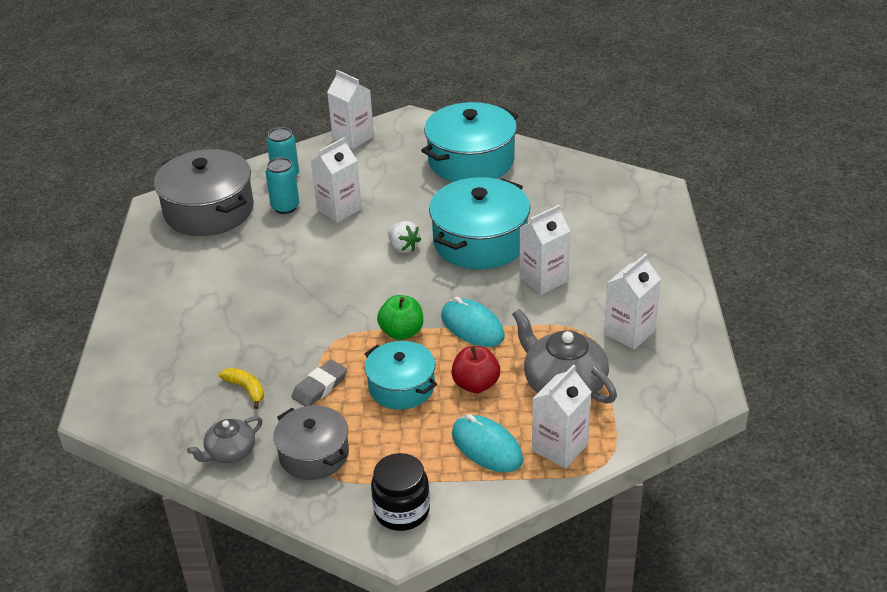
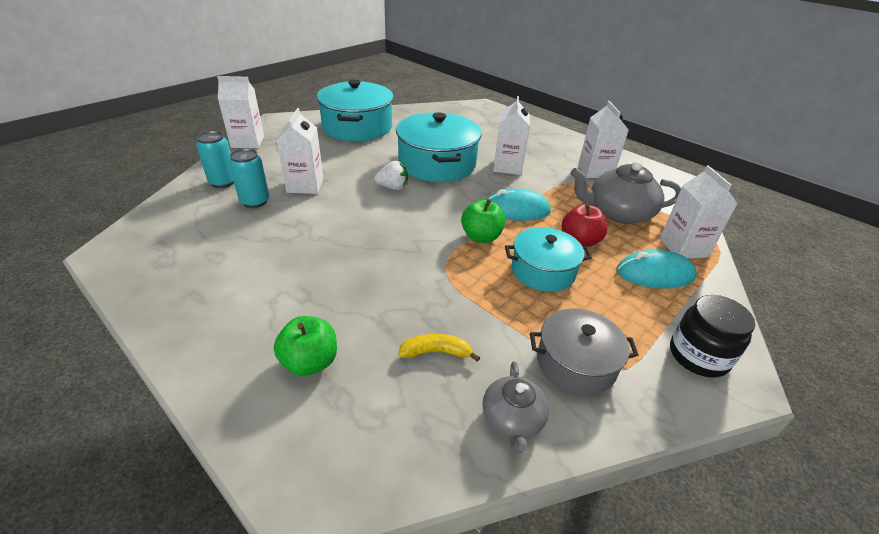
camera: 50 degrees left, 0 degrees up
grey pot [154,149,254,236] -> none
grey eraser [292,359,347,406] -> none
none -> green apple [274,316,337,376]

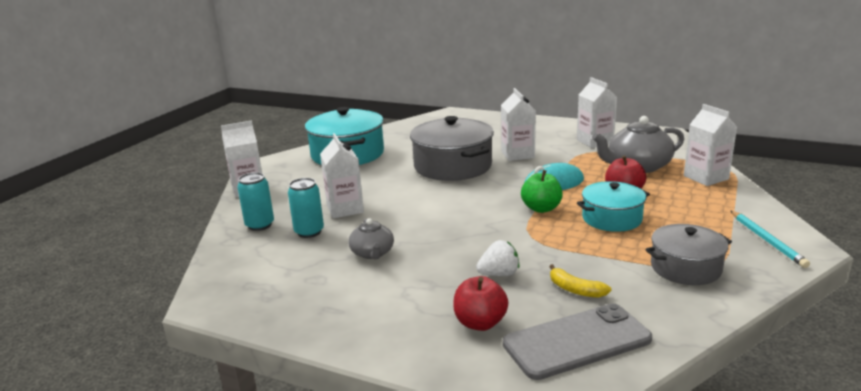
camera: 15 degrees left, 15 degrees down
green apple [274,316,337,376] -> red apple [453,276,508,331]
white strawberry [374,161,408,190] -> white strawberry moved to [476,240,520,276]
turquoise pot [396,112,482,182] -> grey pot [410,116,494,181]
yellow banana [398,334,480,362] -> yellow banana turned 120 degrees counterclockwise [549,264,612,298]
grey teapot [482,361,549,453] -> grey teapot moved to [348,218,394,259]
turquoise mouse [616,250,697,288] -> none
black jar [670,295,755,378] -> turquoise pencil [731,211,810,268]
none -> grey phone [503,303,652,380]

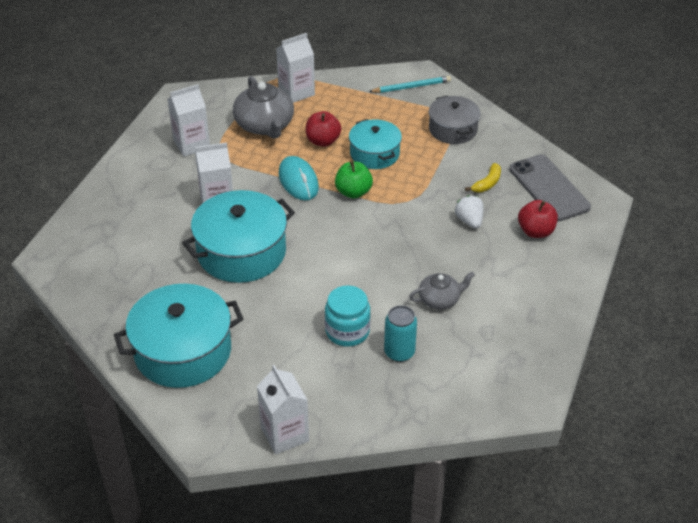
camera: 95 degrees left, 20 degrees up
turquoise can [237,172,274,231] -> none
white carton [320,133,364,219] -> turquoise jar [325,285,371,347]
grey pot [410,116,494,181] -> turquoise pot [182,190,295,283]

